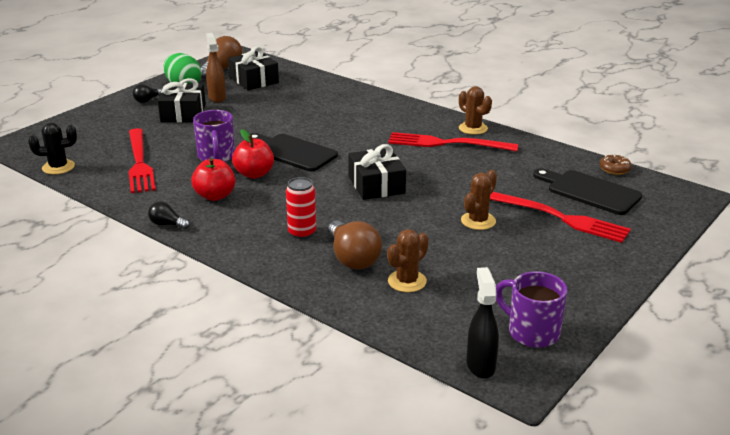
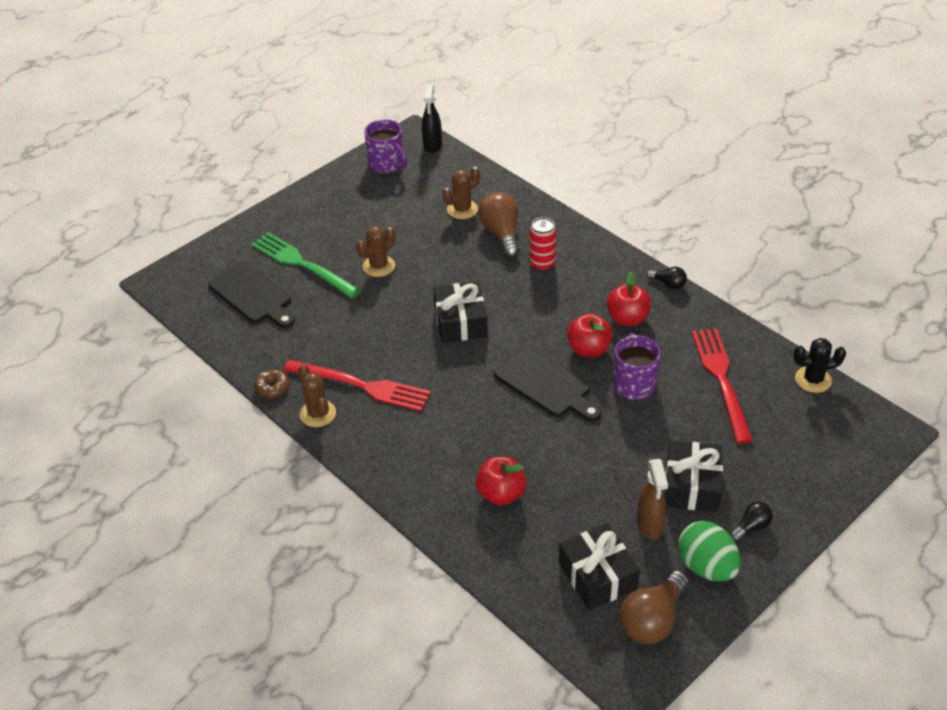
camera: 170 degrees left, 15 degrees up
red fork [490,192,631,243] -> green fork [251,232,362,299]
brown donut [600,154,632,175] -> brown donut moved to [254,369,289,398]
none -> red apple [476,457,526,506]

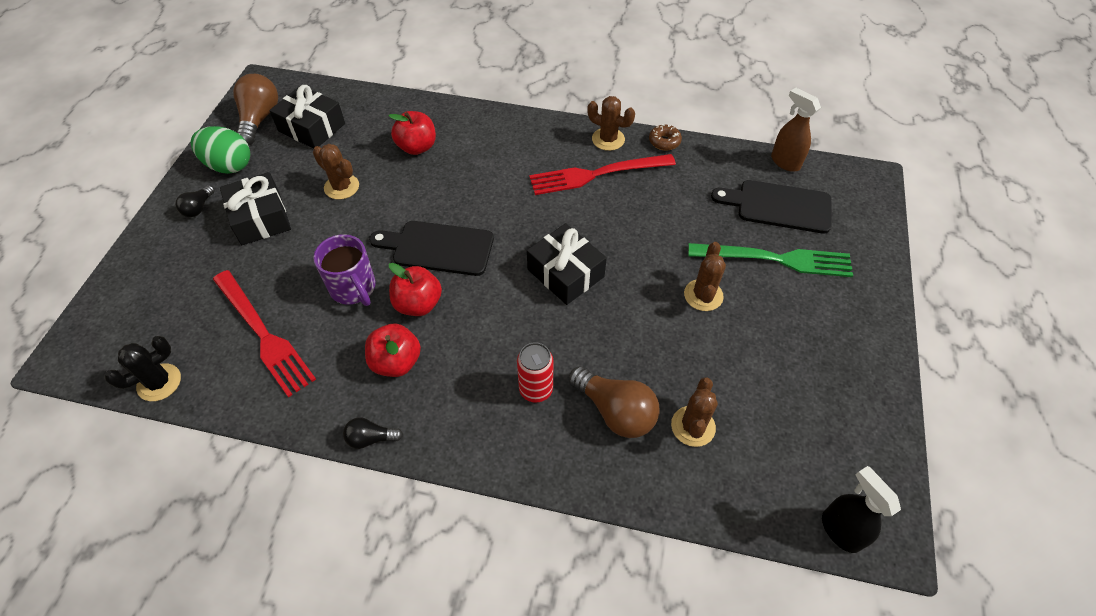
camera: 145 degrees right, 10 degrees up
purple mug [364,119,407,173] -> none
brown spray bottle [637,459,668,539] -> brown spray bottle moved to [771,87,821,172]
none -> brown cactus [313,144,359,200]

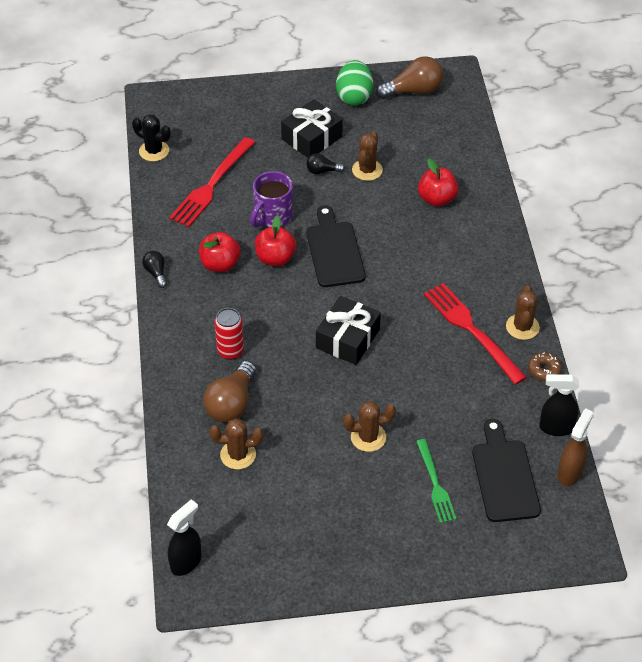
camera: 70 degrees right, 5 degrees down
black light bulb [175,185,215,217] -> black light bulb moved to [306,153,345,174]
black gift [269,85,345,149] -> none
green fork [688,243,853,277] -> green fork [416,439,457,523], size x0.63
none -> black spray bottle [539,374,579,436]

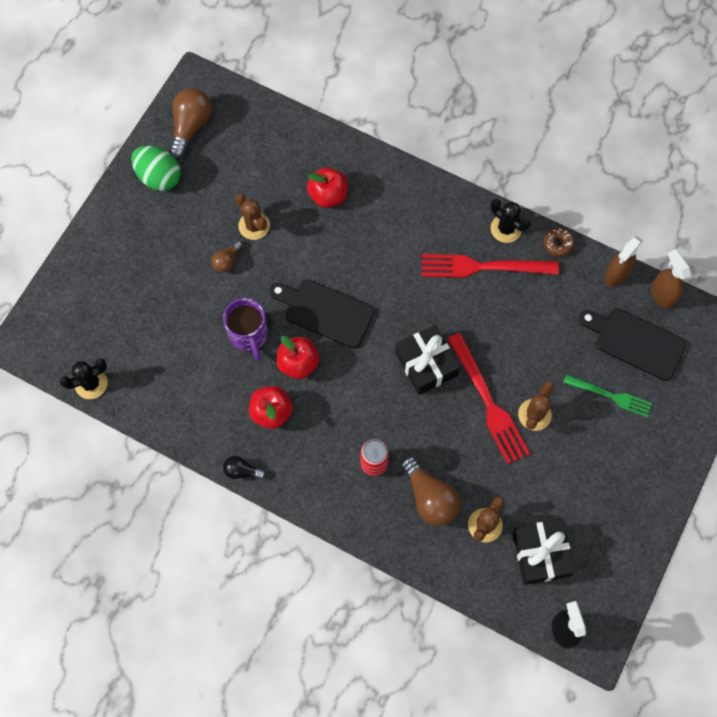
camera: 55 degrees left, 20 degrees up
red fork [169,137,255,227] -> red fork moved to [447,333,530,464]
black gift [281,99,343,158] -> black gift moved to [512,519,575,585]
black light bulb [306,153,345,174] -> brown light bulb [212,241,243,273]
brown cactus [506,285,540,340] -> black cactus [491,198,531,243]
black spray bottle [539,374,579,436] -> brown spray bottle [604,236,643,287]

